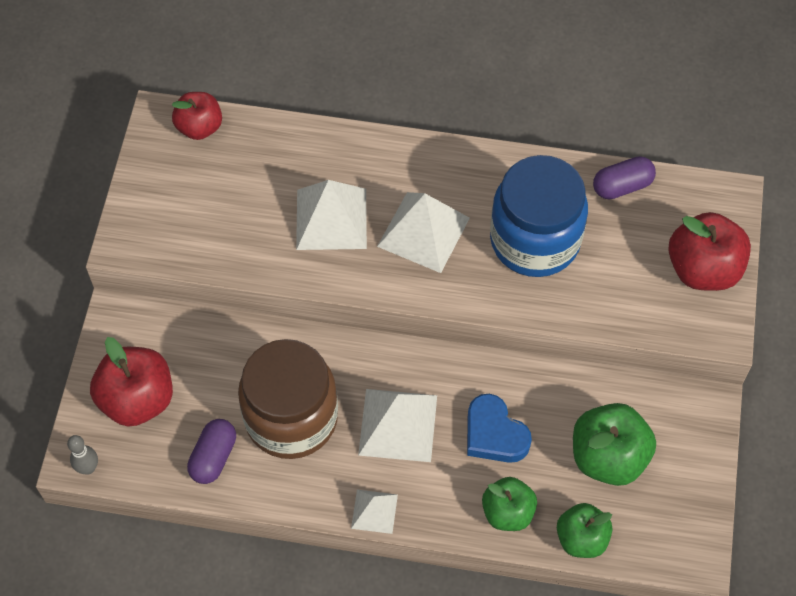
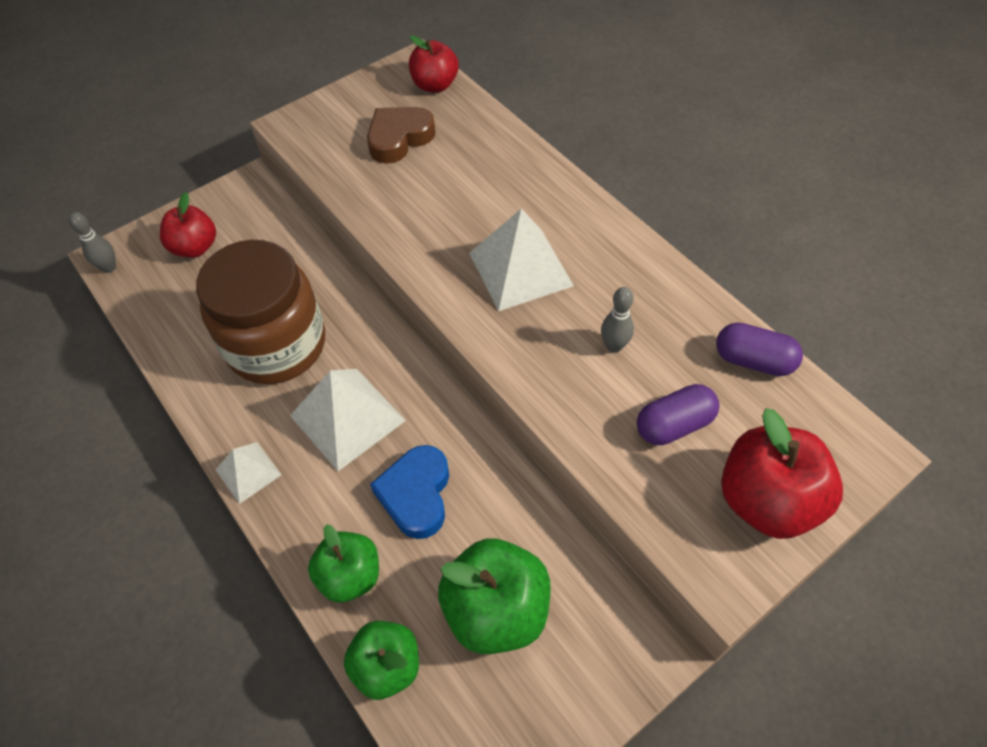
camera: 45 degrees right, 5 degrees down
red apple [90,337,173,426] -> red apple [160,192,216,258], size x0.65
purple capsule [187,419,236,484] -> purple capsule moved to [637,384,720,445]
white pyramid [296,180,367,250] -> none
blue jar [490,155,588,277] -> grey bowling pin [601,287,634,353]
none -> brown heart [367,107,436,164]

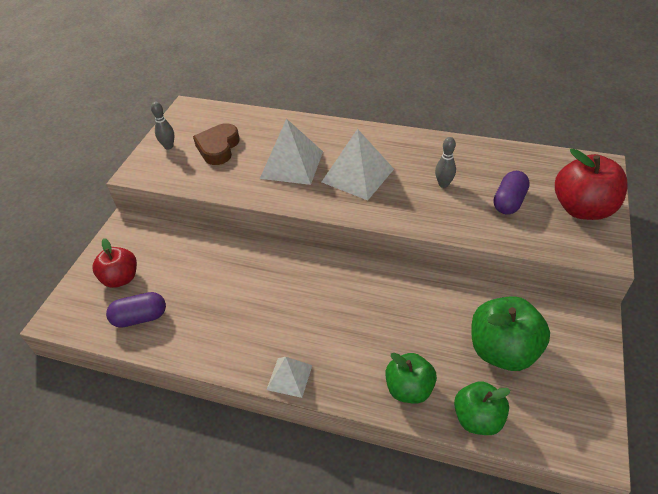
camera: 35 degrees left, 10 degrees down
grey bowling pin [69,212,116,273] -> grey bowling pin moved to [151,102,174,149]
brown jar [196,240,325,384] -> none
white pyramid [290,369,406,471] -> white pyramid moved to [260,118,323,185]
blue heart [370,445,449,539] -> none
red apple [409,35,459,92] -> none
purple capsule [716,323,803,376] -> purple capsule moved to [106,292,166,328]

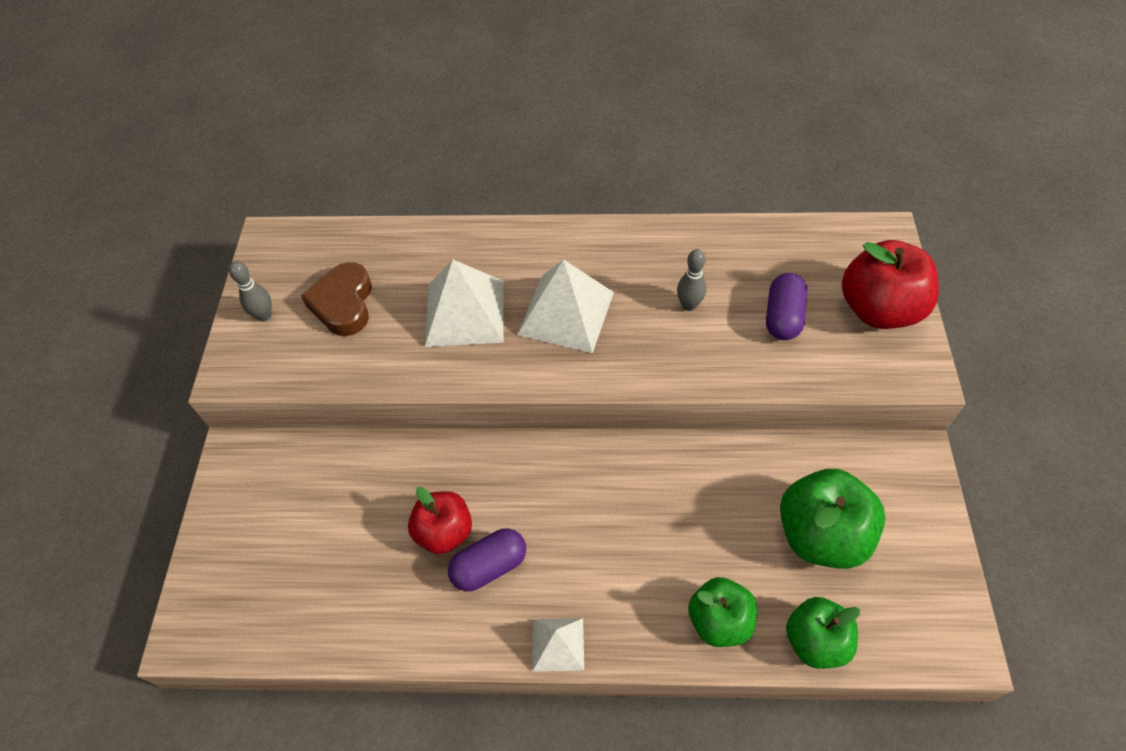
camera: 15 degrees left, 10 degrees up
red apple [93,238,137,288] -> red apple moved to [408,487,472,554]
purple capsule [106,292,166,328] -> purple capsule moved to [448,528,526,592]

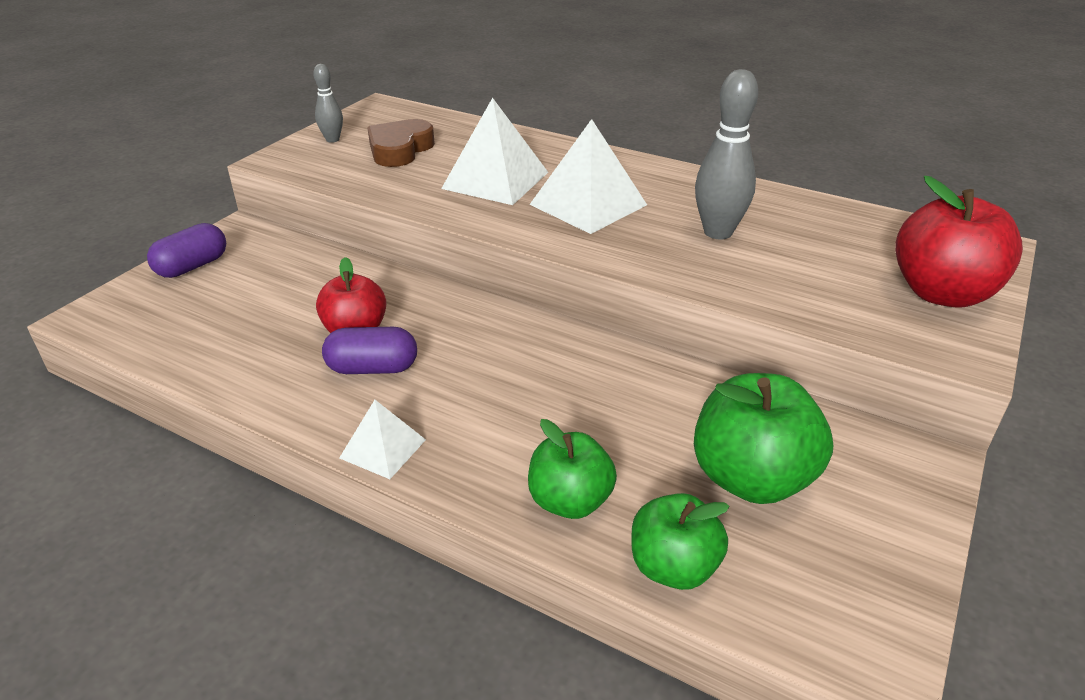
camera: 25 degrees right, 20 degrees down
grey bowling pin [677,249,707,311] -> grey bowling pin [695,69,758,239], size x1.76
purple capsule [766,273,808,340] -> purple capsule moved to [147,223,226,278]

